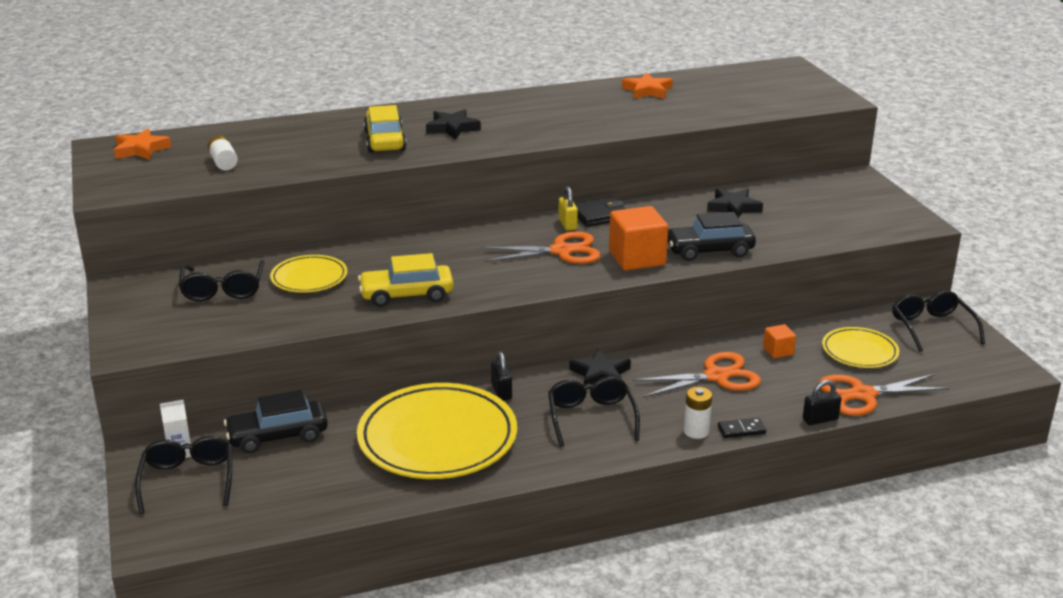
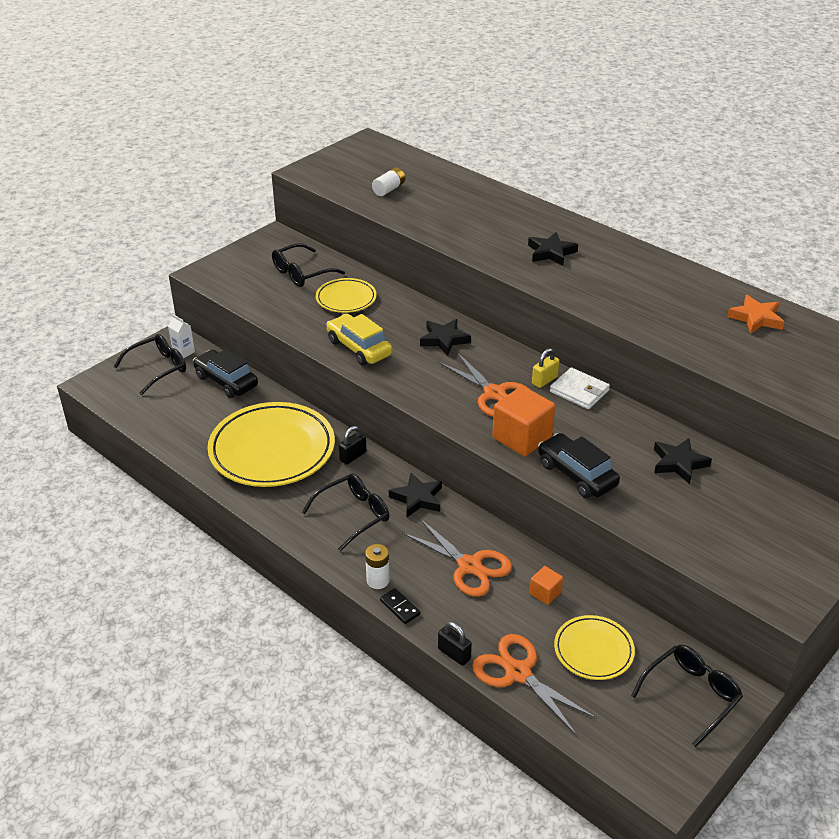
camera: 60 degrees right, 10 degrees up
orange star [114,128,172,160] -> none
yellow car [364,105,406,153] -> none
black wallet [574,196,626,227] -> white wallet [550,368,610,409]
none -> black star [420,319,471,356]

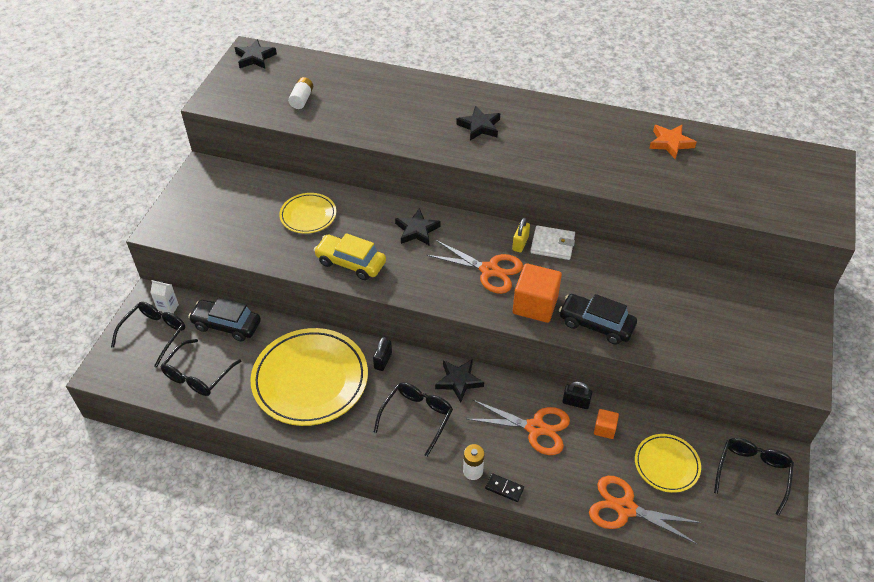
camera: 25 degrees left, 10 degrees up
black glasses [272,243,345,287] -> black glasses moved to [160,339,242,396]
black padlock [438,622,472,666] -> black padlock moved to [562,381,592,409]
black star [654,438,712,484] -> black star moved to [235,39,277,69]

